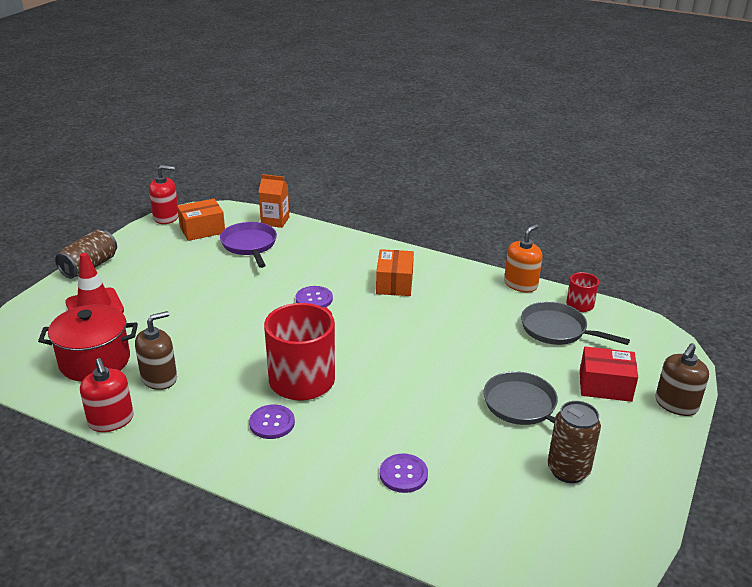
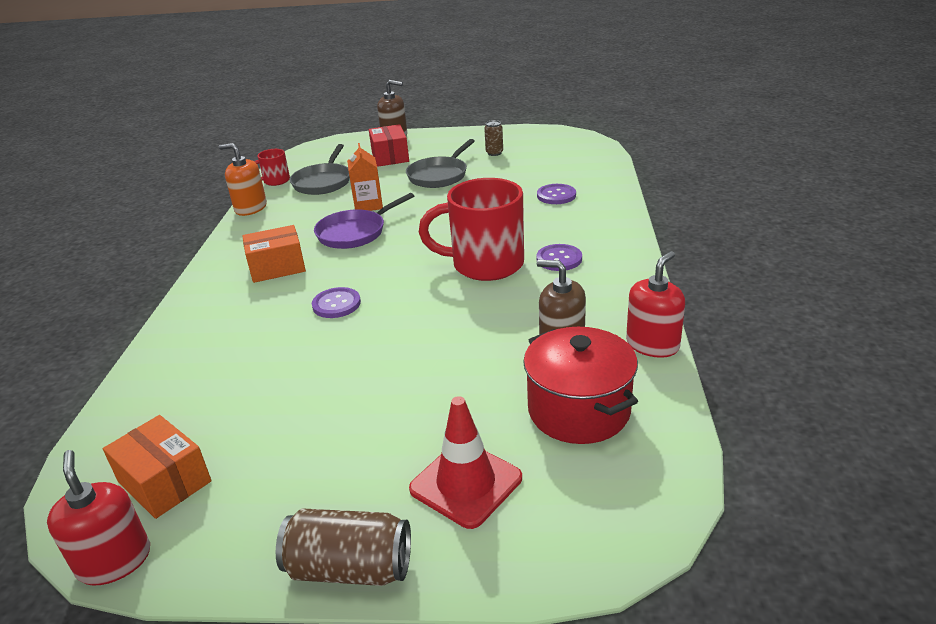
camera: 110 degrees left, 0 degrees up
purple pan [220,222,277,268] -> purple pan moved to [314,193,414,249]
orange carton [259,174,289,228] -> orange carton moved to [347,143,383,211]
brown can [548,401,601,483] -> brown can [484,120,503,156], size x0.57

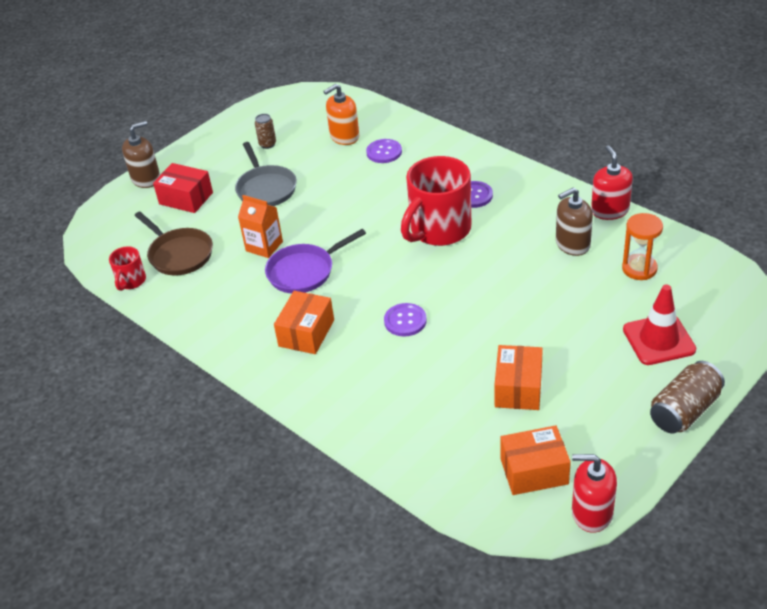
camera: 50 degrees left, 10 degrees up
orange soap dispenser [219,143,267,216] -> orange soap dispenser moved to [323,84,359,145]
grey pan [290,144,350,195] -> brown pan [134,212,213,276]
purple pan [314,193,414,249] -> purple pan turned 60 degrees clockwise [265,229,366,293]
red pot [523,327,638,444] -> orange hourglass [622,213,663,280]
none -> orange box [494,345,543,410]

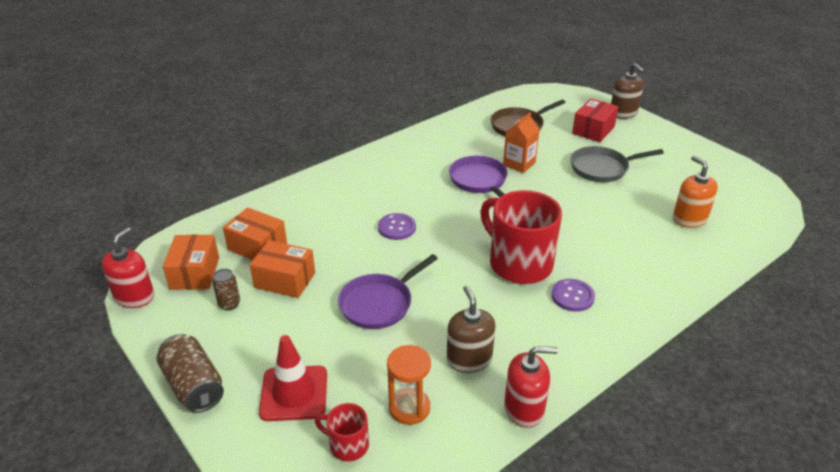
camera: 95 degrees right, 5 degrees down
red mug [109,246,146,291] -> red mug moved to [315,403,369,461]
brown can [255,114,276,149] -> brown can moved to [212,269,240,311]
orange box [274,291,334,354] -> orange box moved to [223,207,287,260]
purple button [366,139,402,163] -> none
none -> purple pan [338,254,438,329]

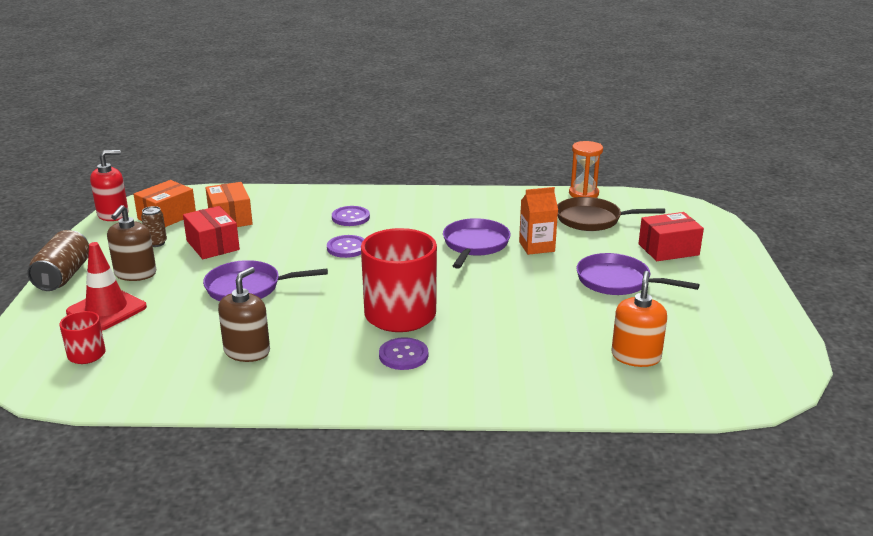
camera: 40 degrees right, 10 degrees down
orange box [250,240,315,298] -> red box [183,206,240,259]
orange hourglass [387,345,431,425] -> orange hourglass moved to [569,141,603,198]
red soap dispenser [504,346,558,428] -> none
grey pan [570,146,664,182] -> purple pan [576,253,700,295]
brown soap dispenser [611,63,644,119] -> brown soap dispenser moved to [107,205,156,281]
none -> purple button [332,206,370,226]

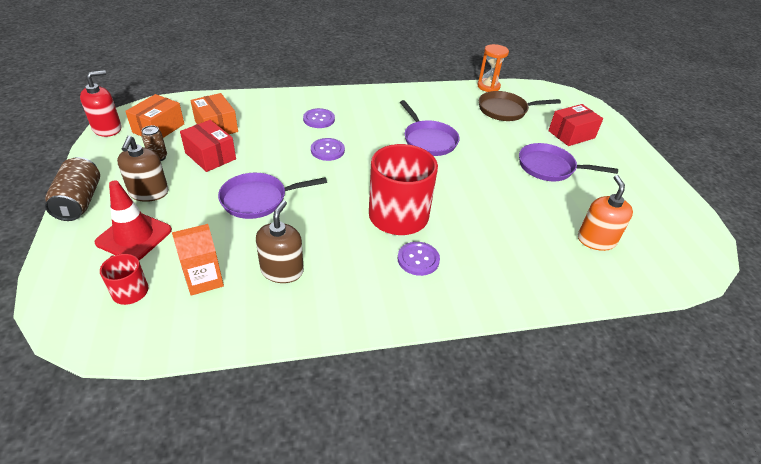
camera: 15 degrees left, 15 degrees up
purple pan [443,218,511,269] -> purple pan turned 150 degrees clockwise [400,100,460,156]
orange carton [519,187,558,255] -> orange carton moved to [172,224,224,296]

